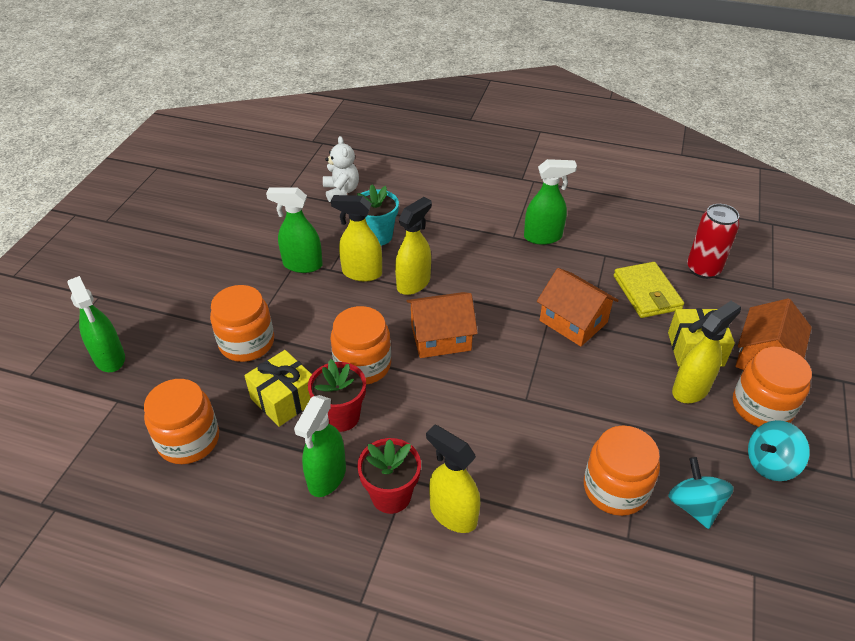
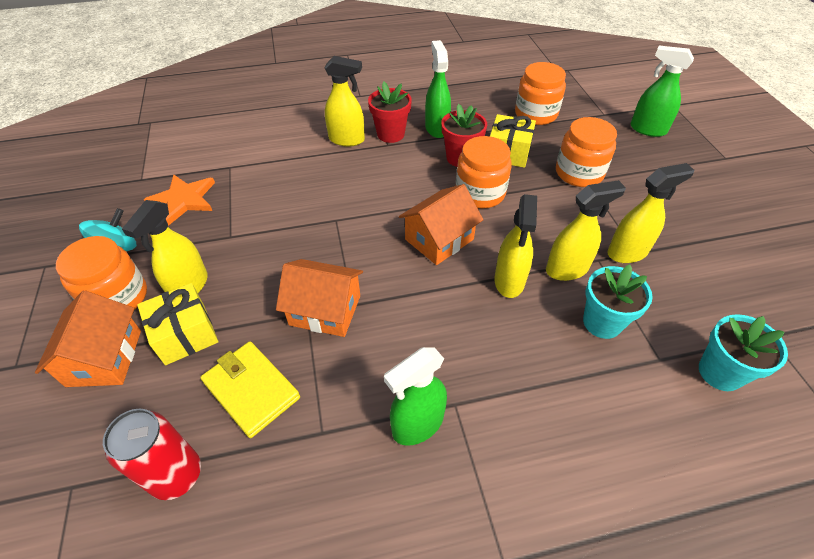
camera: 150 degrees right, 5 degrees up
green spray bottle [266,187,323,273] -> yellow spray bottle [608,163,694,263]
white teddy bear [323,136,359,202] -> turquoise flower pot [699,314,788,391]
orange jar [584,425,660,516] -> none
turquoise spinning top [668,457,734,529] -> orange star [144,174,215,226]

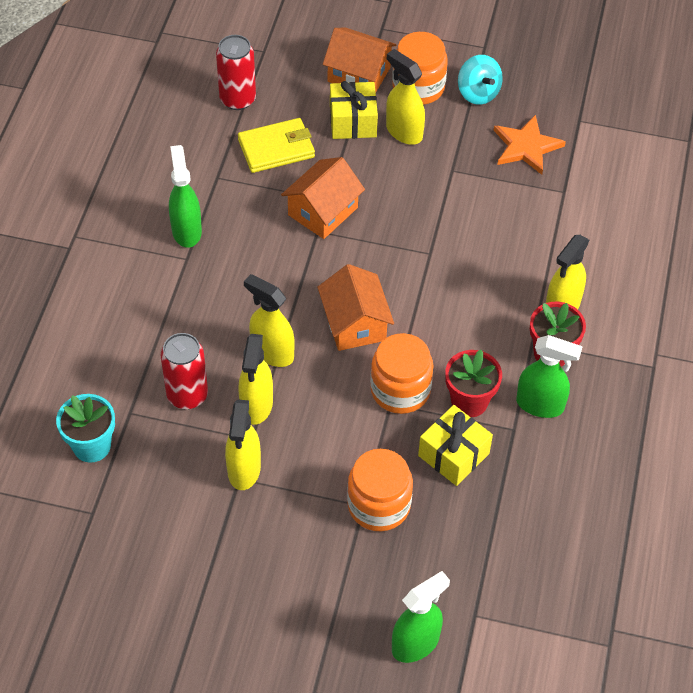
camera: 115 degrees right, 5 degrees up
orange jar [515,62,566,125] -> none
turquoise flower pot [583,264,653,339] -> red can [160,333,208,409]

